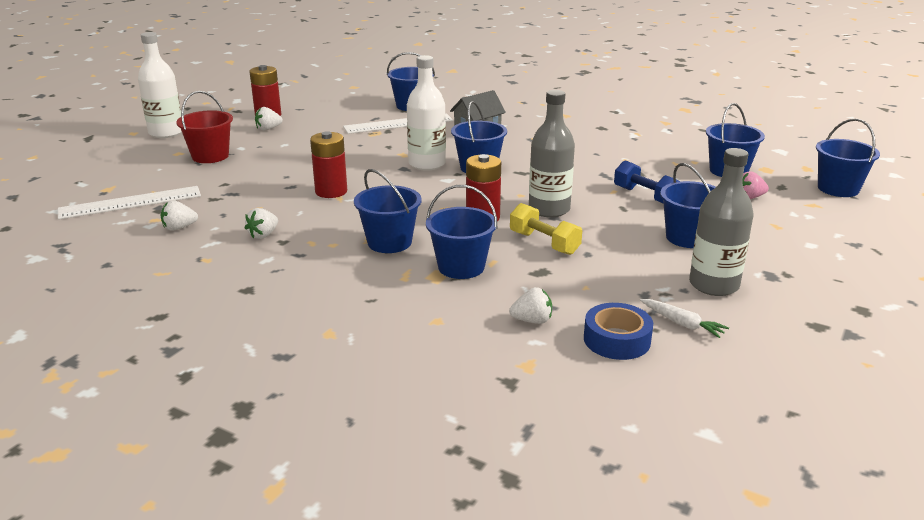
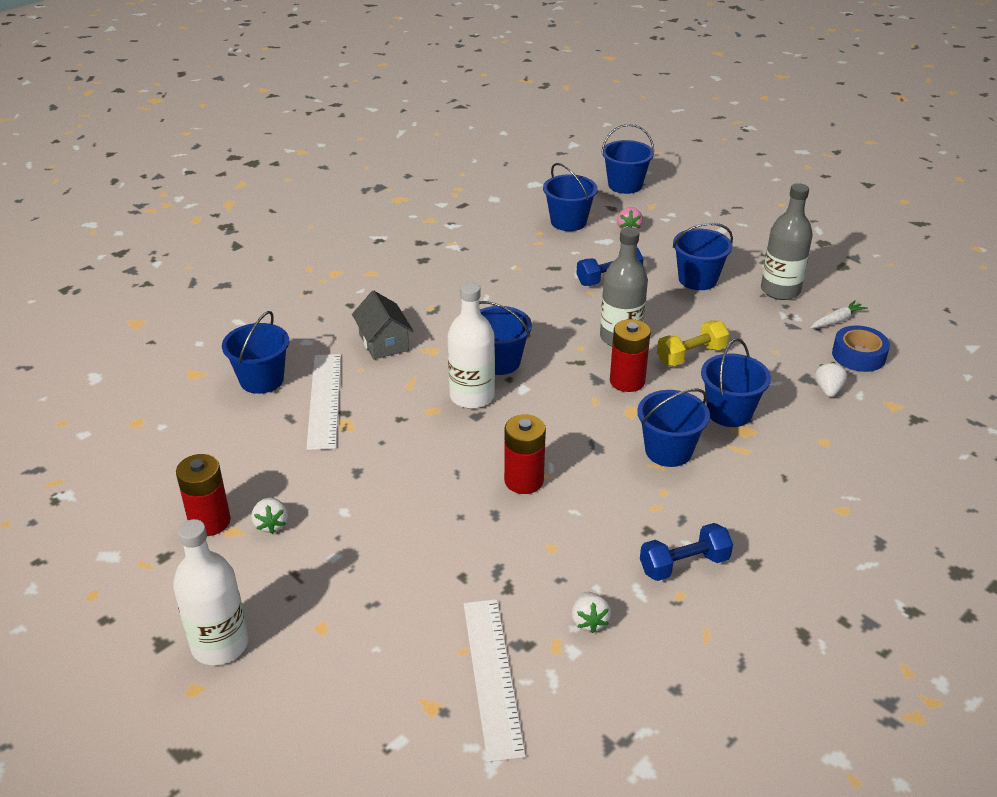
camera: 75 degrees left, 10 degrees up
red bucket [176,91,233,163] -> none
white strawberry [245,208,278,239] -> none
none -> blue dumbbell [640,523,733,581]

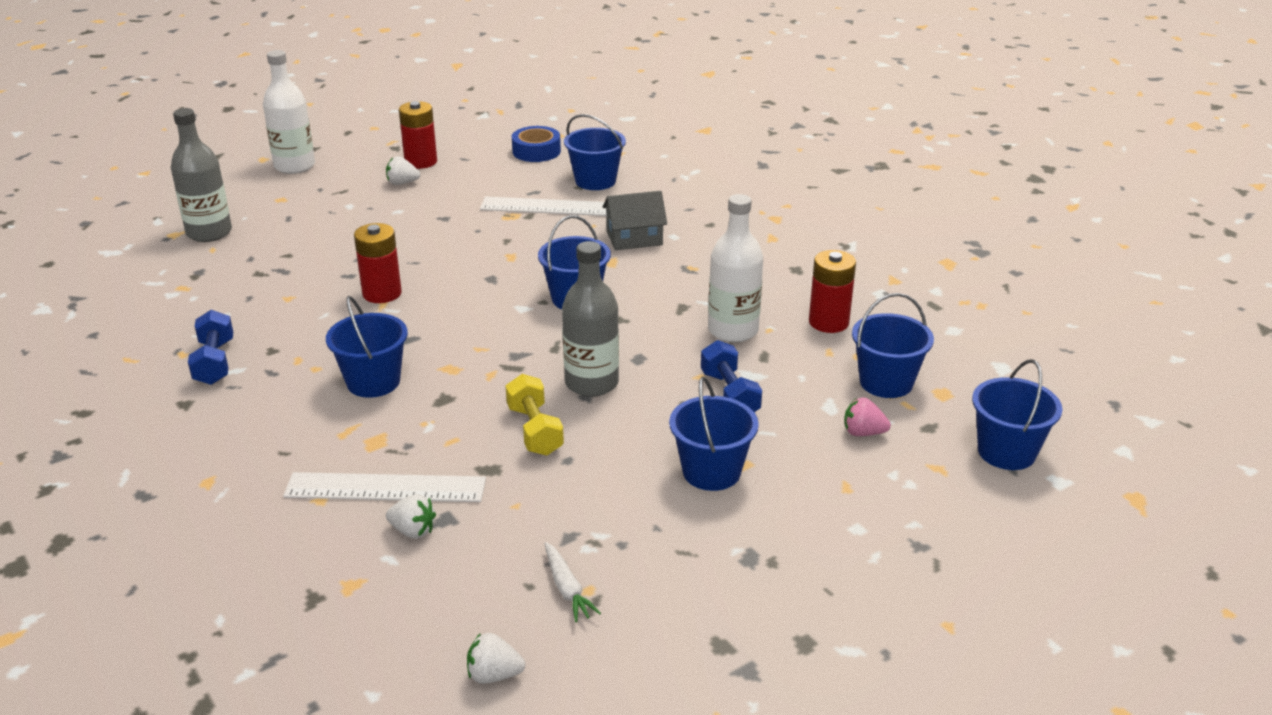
camera: 100 degrees right, 5 degrees down
white bottle [448,282,495,409] -> white bottle moved to [708,194,763,342]
white ruler [464,599,526,762] -> white ruler moved to [283,472,486,502]
white strawberry [572,592,611,633] -> white strawberry moved to [467,633,525,684]
red battery [610,319,651,392] -> red battery moved to [809,250,856,333]
blue bucket [701,338,771,427] -> none
grey bottle [761,183,813,300] -> grey bottle moved to [171,108,232,242]
blue tape [832,325,890,372] -> blue tape moved to [512,126,561,162]

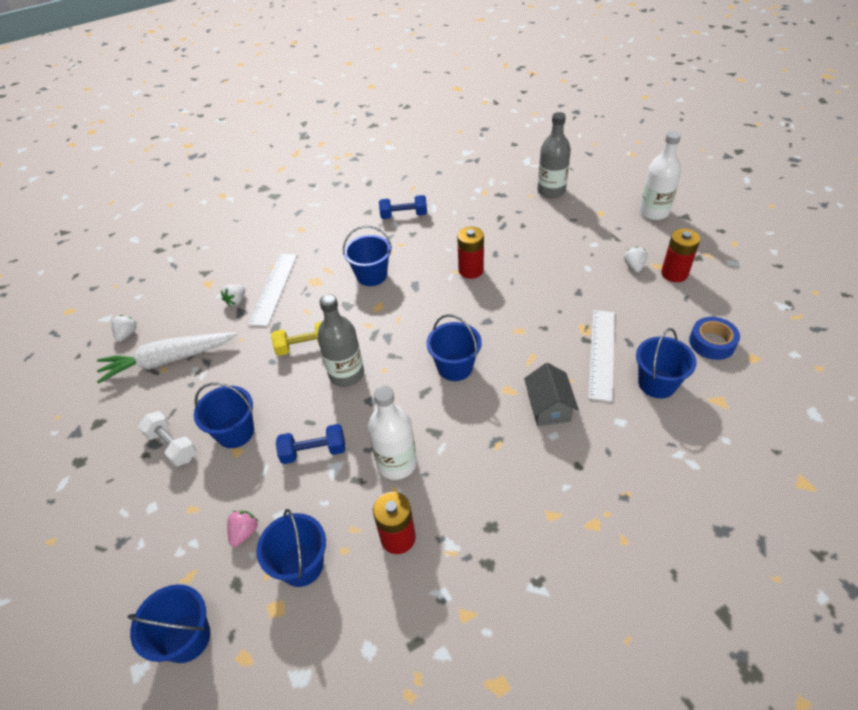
camera: 100 degrees right, 15 degrees up
white carrot [544,542,601,622] -> white carrot [97,332,237,384], size x2.25
none -> white dumbbell [138,411,196,467]

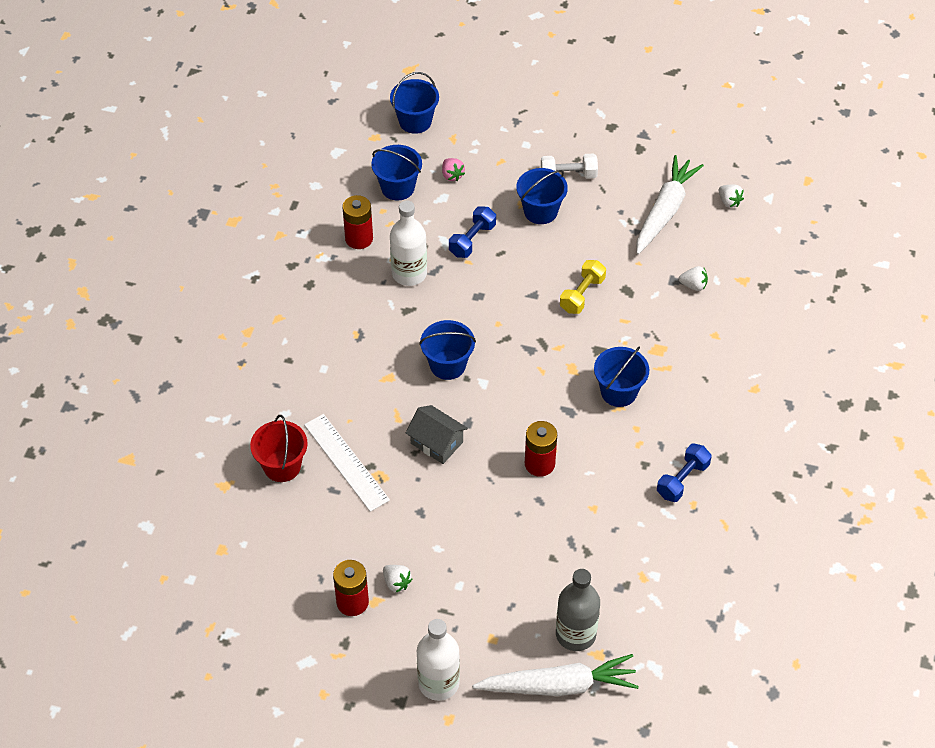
camera: 130 degrees right, 5 degrees up
white strawberry [221,284,245,306] -> white strawberry turned 120 degrees clockwise [679,266,708,291]
white ruler [248,254,297,327] -> none
grey bottle [317,294,364,387] -> none
grey house [524,363,579,426] -> grey house moved to [406,405,468,464]
blue bucket [636,328,697,399] -> red bucket [250,415,307,482]
blue tape [689,317,740,360] -> none
none -> white carrot [472,654,639,696]

